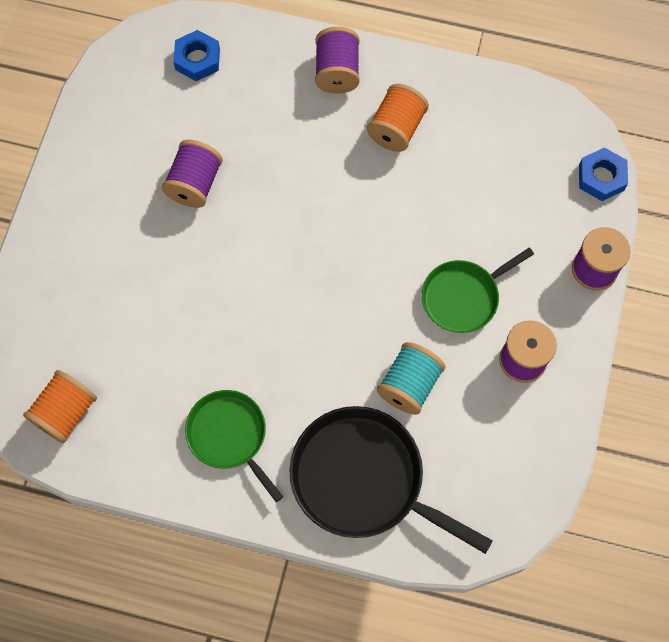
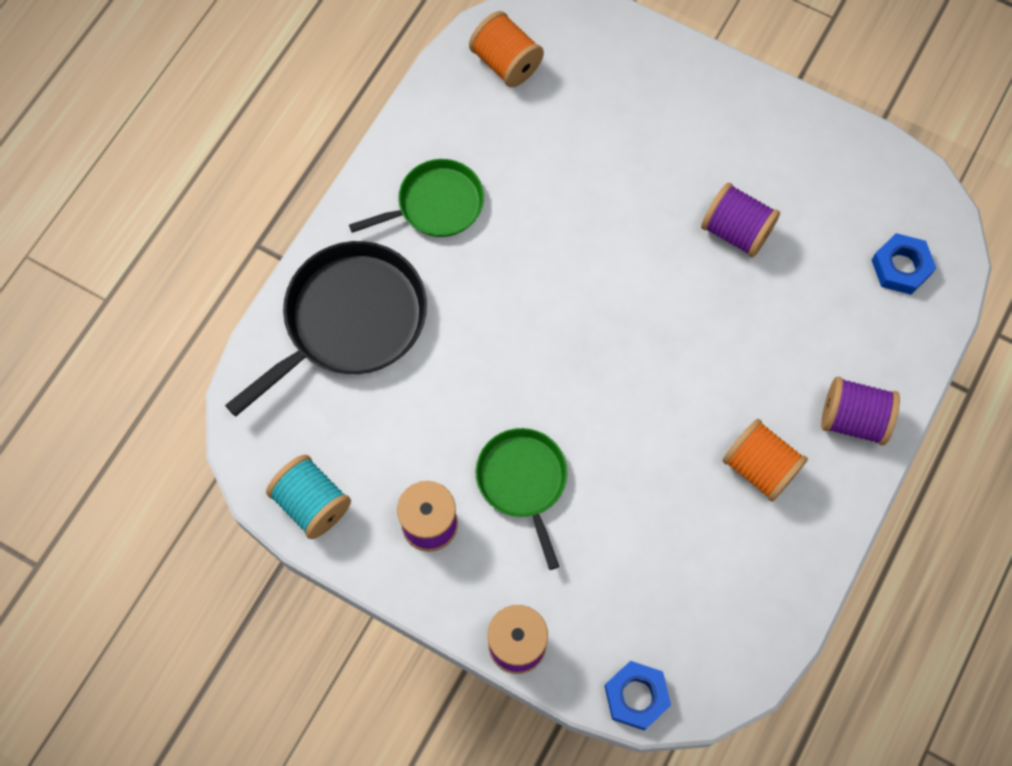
camera: 105 degrees right, 0 degrees up
turquoise spool [377,342,445,415] -> turquoise spool moved to [266,455,351,539]

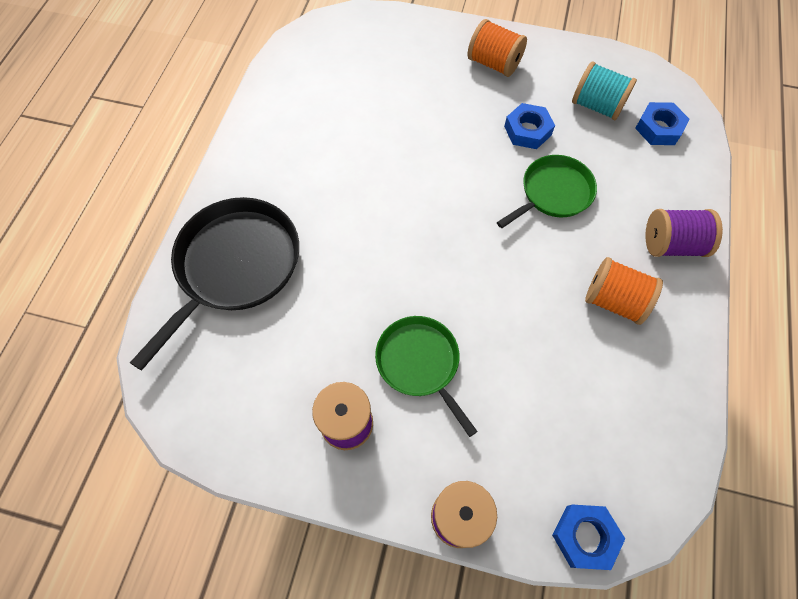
camera: 15 degrees left, 5 degrees down
turquoise spool [266,455,351,539] -> turquoise spool moved to [572,61,637,120]
green pan [349,159,484,237] -> green pan moved to [497,155,597,228]
orange spool [469,11,544,87] -> orange spool moved to [468,19,527,77]
purple spool [701,183,780,258] -> blue nut [504,103,555,149]

